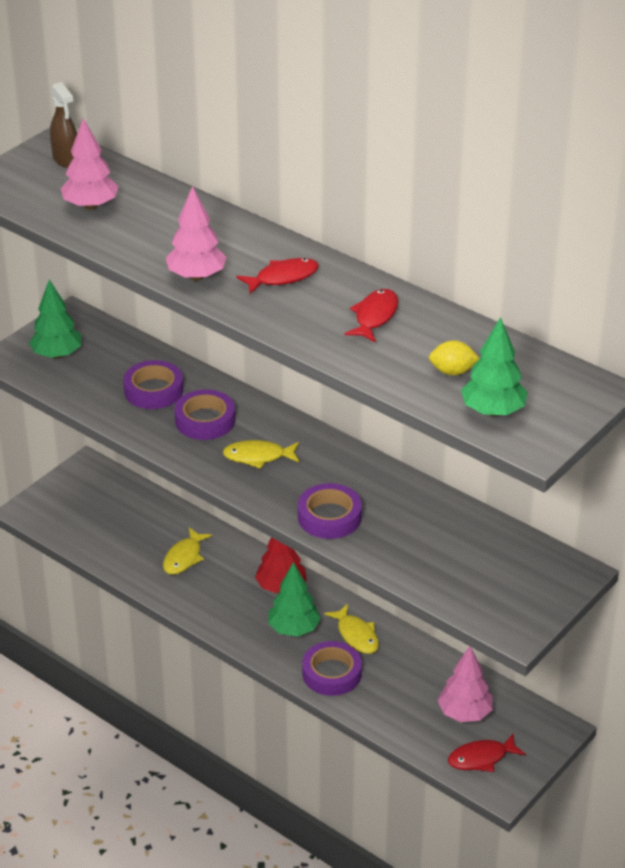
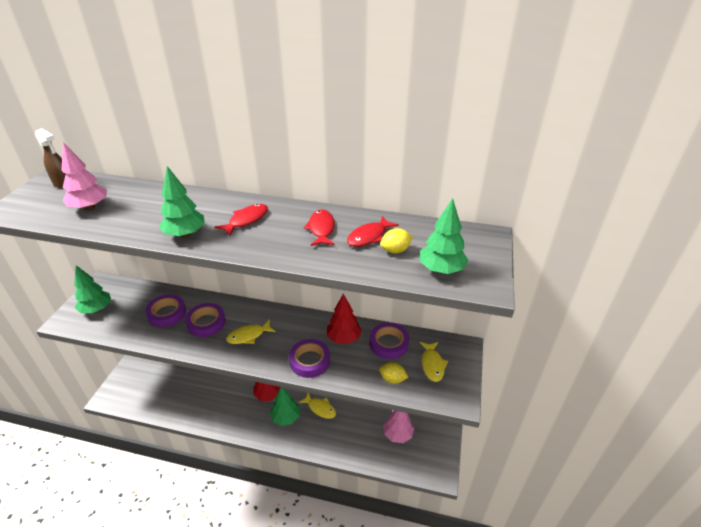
camera: 25 degrees left, 0 degrees up
yellow fish [163,527,212,575] -> yellow fish moved to [420,342,448,382]
pink tree [166,186,226,281] -> green tree [159,166,205,238]
purple tape [302,641,362,696] -> purple tape moved to [370,323,409,359]
red fish [448,734,526,772] -> red fish moved to [347,216,399,247]
none -> red tree [327,294,362,344]
none -> yellow lemon [379,362,408,384]

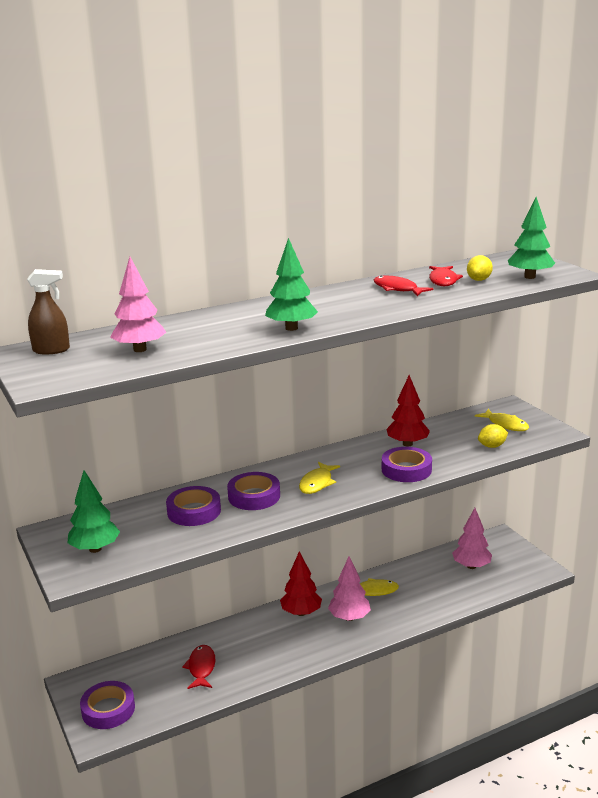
camera: 40 degrees left, 15 degrees down
red fish [215,204,268,236] -> red fish moved to [182,645,215,689]
green tree [270,387,300,426] -> pink tree [328,556,371,621]
purple tape [370,323,409,359] -> purple tape moved to [80,681,135,729]

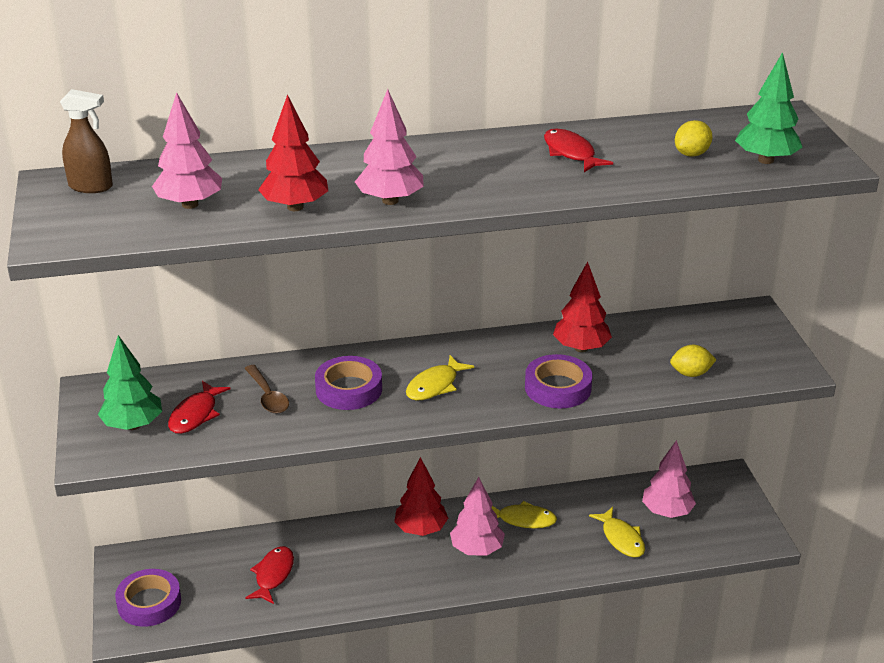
camera: 15 degrees right, 10 degrees up
purple tape [166,486,221,526] -> brown spoon [244,365,289,414]
green tree [265,238,318,331] -> pink tree [355,89,424,205]
red fish [429,266,463,286] -> red fish moved to [168,381,231,434]
yellow fish [475,409,529,431] -> yellow fish moved to [589,507,645,558]
none -> red tree [258,94,328,211]

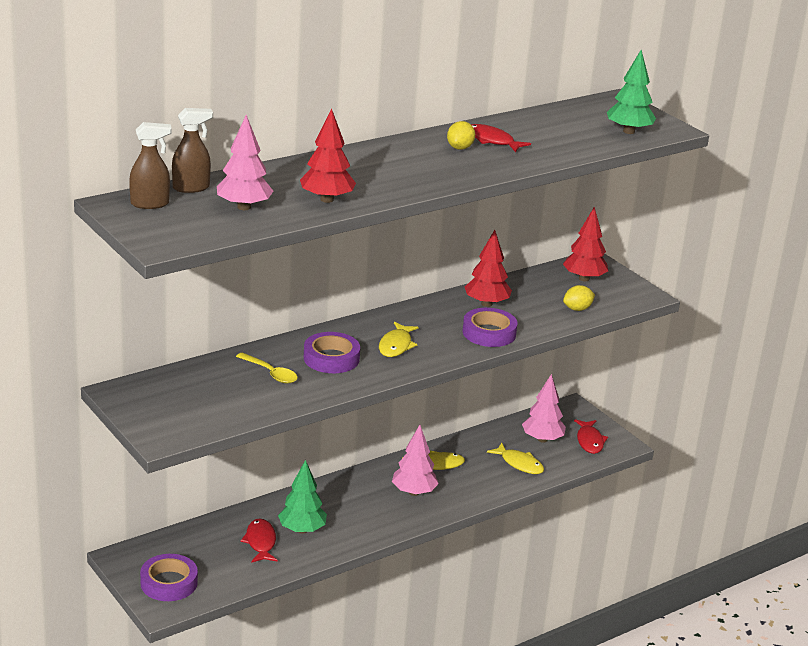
camera: 25 degrees left, 5 degrees down
green tree [98,335,162,430] -> green tree moved to [278,460,327,534]
red fish [168,381,231,434] -> red fish moved to [574,419,608,454]
brown spoon [244,365,289,414] -> yellow spoon [236,353,298,383]
pink tree [355,89,424,205] -> none
red tree [394,457,448,536] -> red tree moved to [563,207,608,281]
yellow lemon [675,120,713,157] -> yellow lemon moved to [447,121,475,150]
none -> brown spray bottle [172,108,213,193]

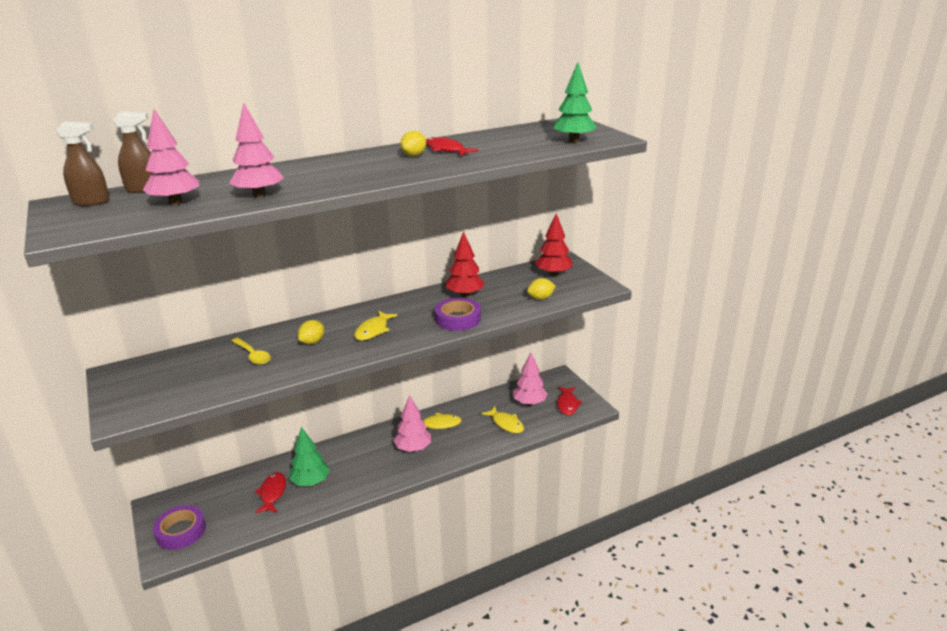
camera: 10 degrees right, 0 degrees up
red tree [300,108,356,203] -> pink tree [230,103,284,198]
purple tape [304,332,360,373] -> yellow lemon [298,320,324,344]

